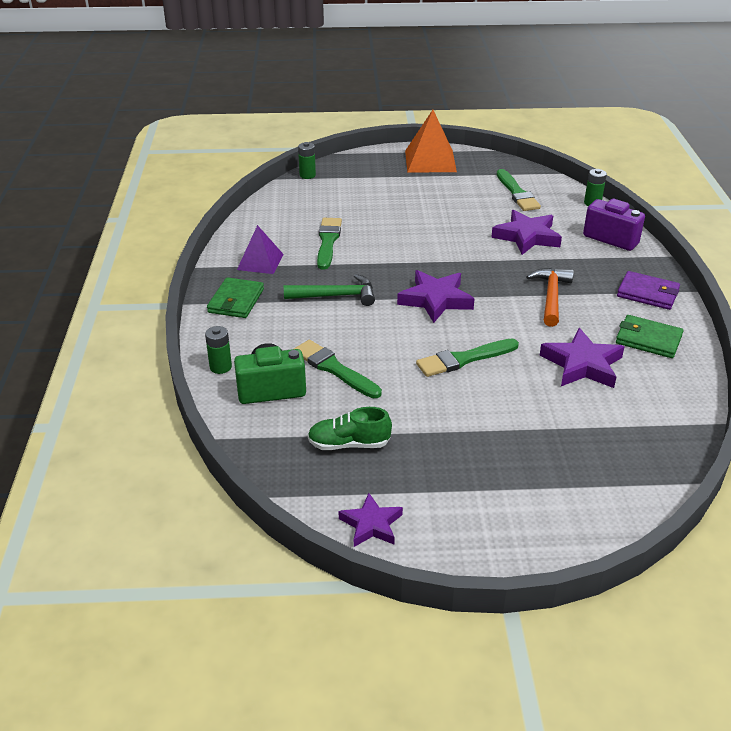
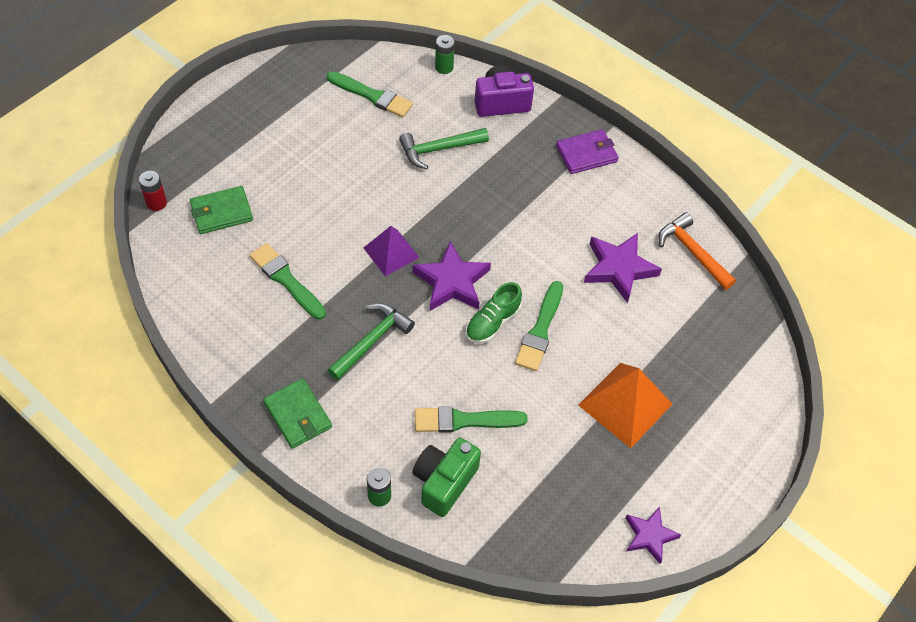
camera: 50 degrees left, 20 degrees up
purple pyramid [237,225,284,274] -> purple pyramid moved to [364,226,420,276]
green battery [298,142,316,179] -> red battery [139,171,167,211]
green shoe [308,407,392,450] -> green shoe moved to [466,282,522,344]
orange pyramid [405,110,457,172] -> orange pyramid moved to [578,363,672,448]
purple star [491,210,562,255] -> green hammer [399,128,489,170]
orange hammer [526,268,574,327] -> orange hammer moved to [658,212,736,290]
green wallet [616,315,683,358] -> green wallet moved to [190,186,253,234]

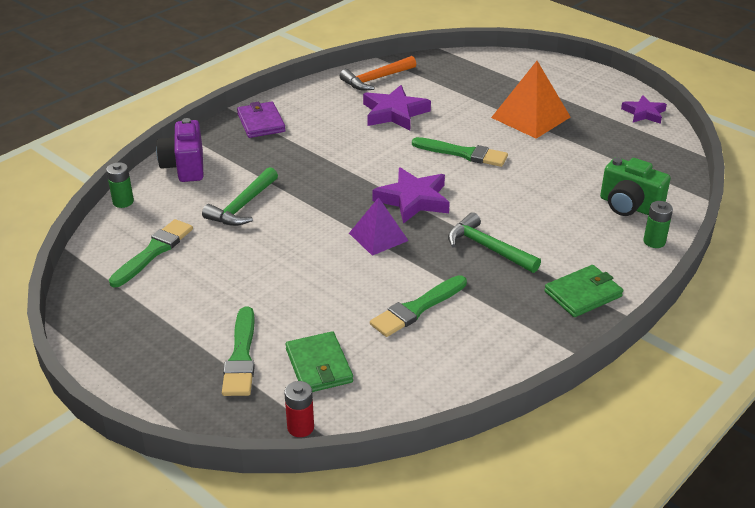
camera: 85 degrees left, 20 degrees down
green hammer [399,128,489,170] -> green hammer turned 45 degrees clockwise [202,167,278,226]
green brush [415,406,528,433] -> green brush moved to [222,307,255,396]
green shoe [466,282,522,344] -> none

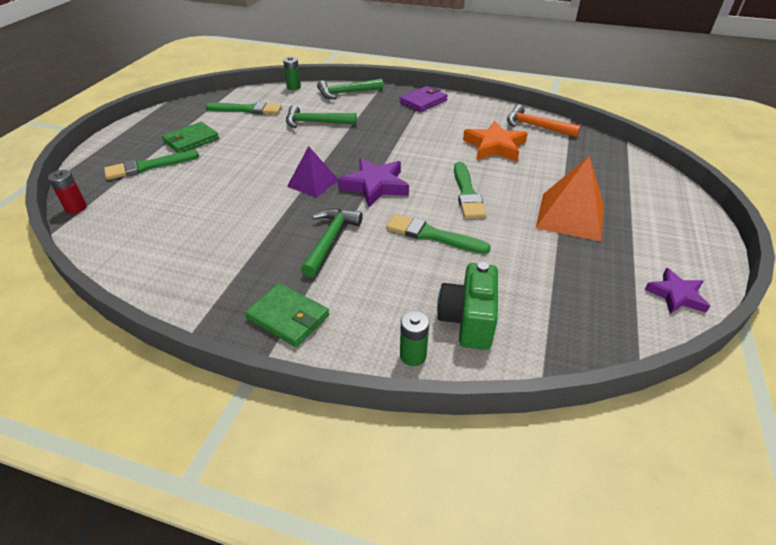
camera: 65 degrees right, 5 degrees up
purple camera [156,118,204,182] -> green hammer [317,79,383,99]
green wallet [286,331,353,392] -> green wallet moved to [162,122,219,153]
purple star [363,85,431,130] -> orange star [463,121,528,161]
green brush [370,275,467,337] -> green brush moved to [386,214,491,254]

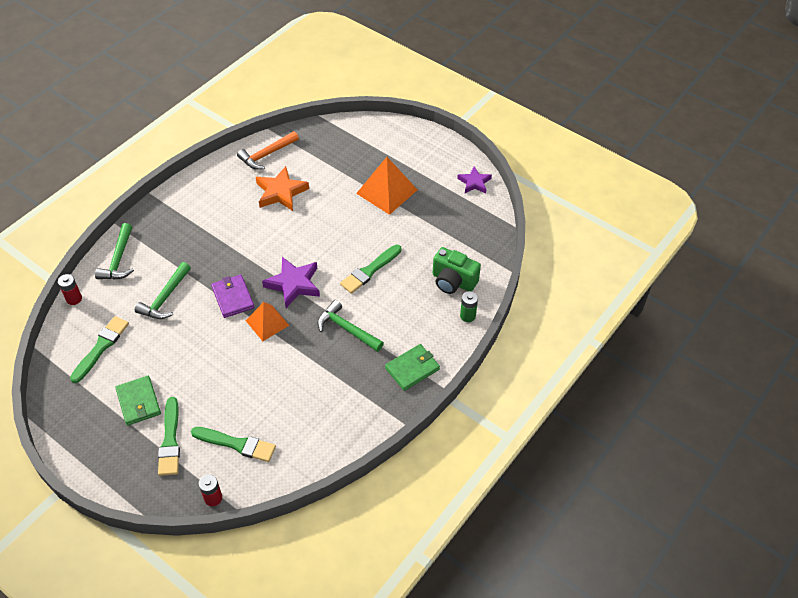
camera: 70 degrees left, 10 degrees up
green battery [283,56,301,90] -> red battery [58,274,82,305]
purple pyramid [287,146,338,198] -> orange pyramid [246,302,289,341]
purple wallet [399,86,448,112] -> purple wallet moved to [211,274,254,318]
green brush [454,162,486,218] -> green brush moved to [191,427,276,462]

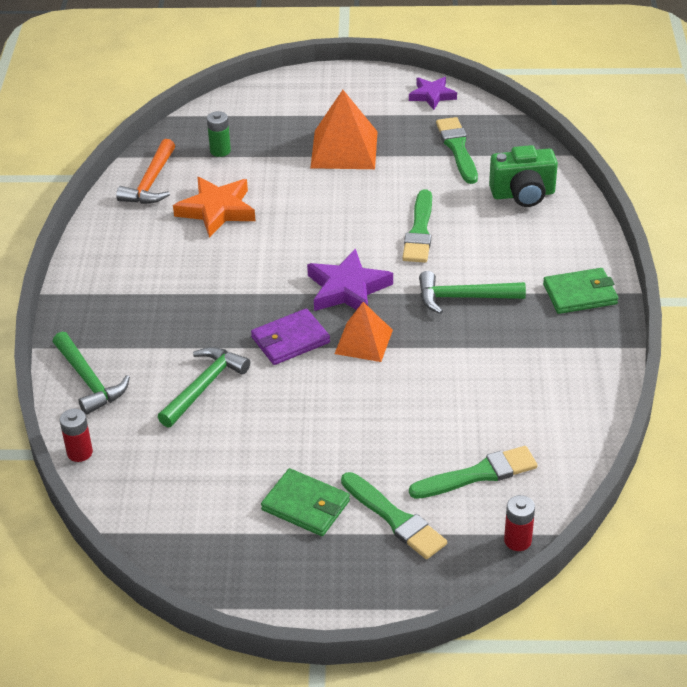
camera: 35 degrees left, 10 degrees down
green brush [70,316,129,383] -> green brush moved to [436,117,478,184]
green hammer [135,262,191,319] -> green hammer turned 135 degrees counterclockwise [158,347,250,427]
purple wallet [211,274,254,318] -> purple wallet turned 60 degrees counterclockwise [251,308,330,365]
green wallet [385,344,440,391] -> green wallet turned 60 degrees clockwise [543,268,618,314]
green battery [460,291,478,322] -> green battery moved to [207,111,231,157]

